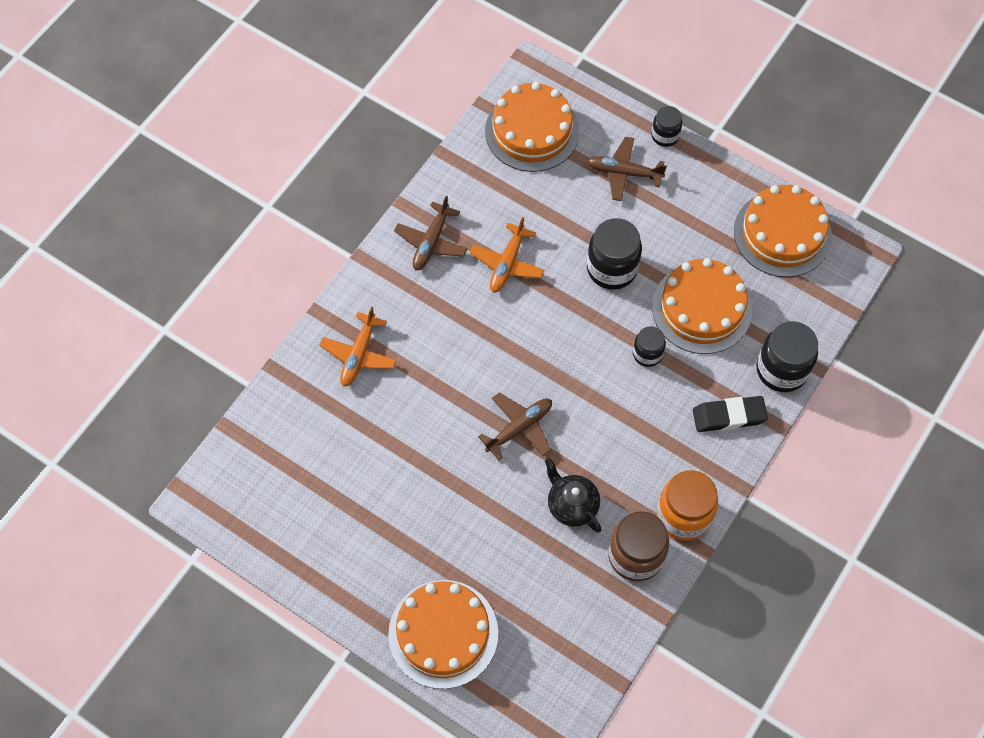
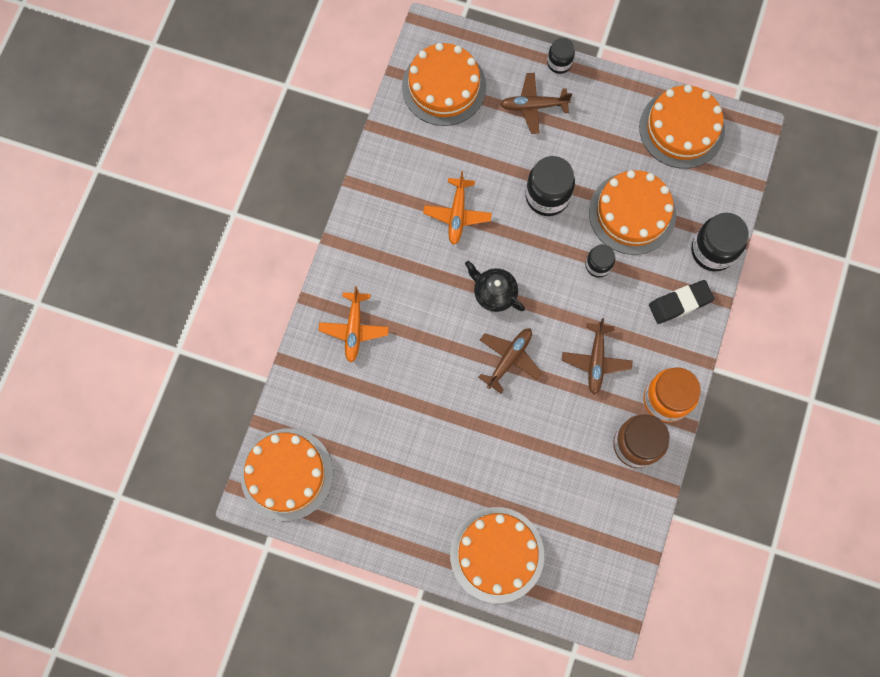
camera: 15 degrees left, 10 degrees up
brown plane [394,196,468,270] -> brown plane moved to [562,318,633,395]
black teapot [545,458,601,533] -> black teapot moved to [465,261,525,312]
none -> orange cake [240,428,333,521]

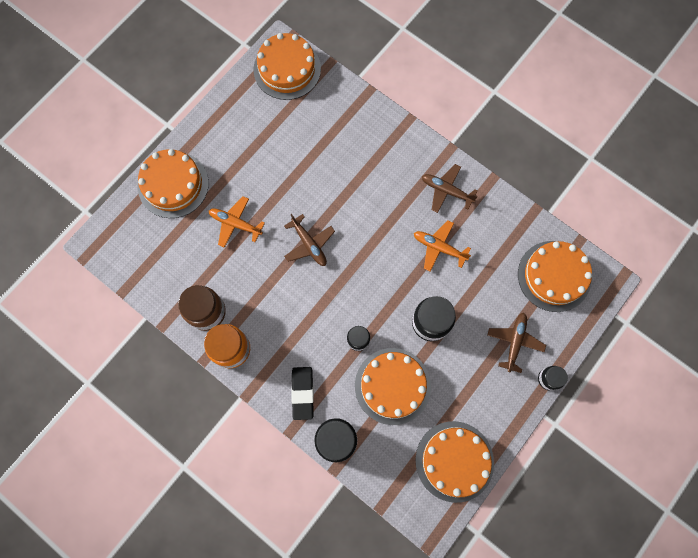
camera: 110 degrees right, 0 degrees up
orange plane [319,286,389,363] -> orange plane moved to [209,196,265,248]
black teapot [465,261,525,312] -> none
brown plane [562,318,633,395] -> brown plane moved to [422,164,478,213]

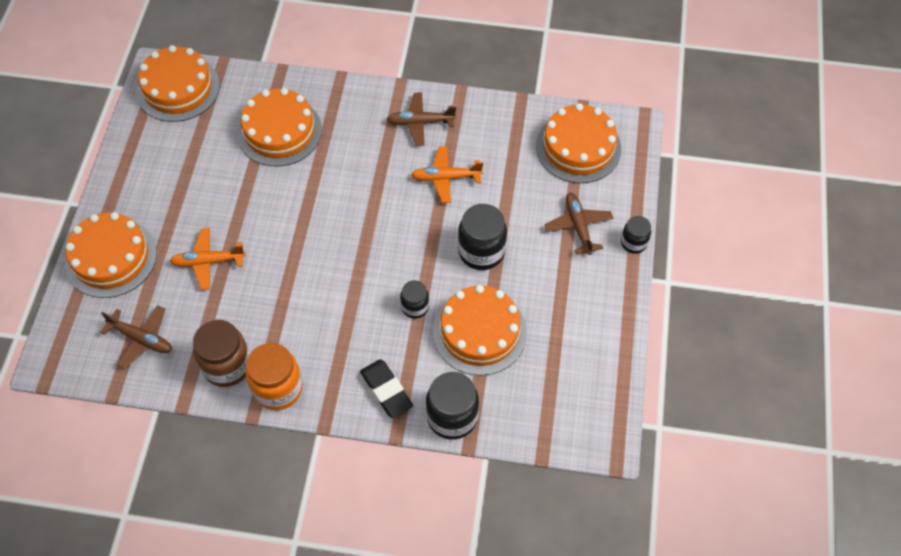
camera: 30 degrees left, 15 degrees down
brown plane [284,214,335,266] -> brown plane moved to [100,305,172,369]
orange cake [416,421,494,503] -> orange cake moved to [237,88,322,166]

